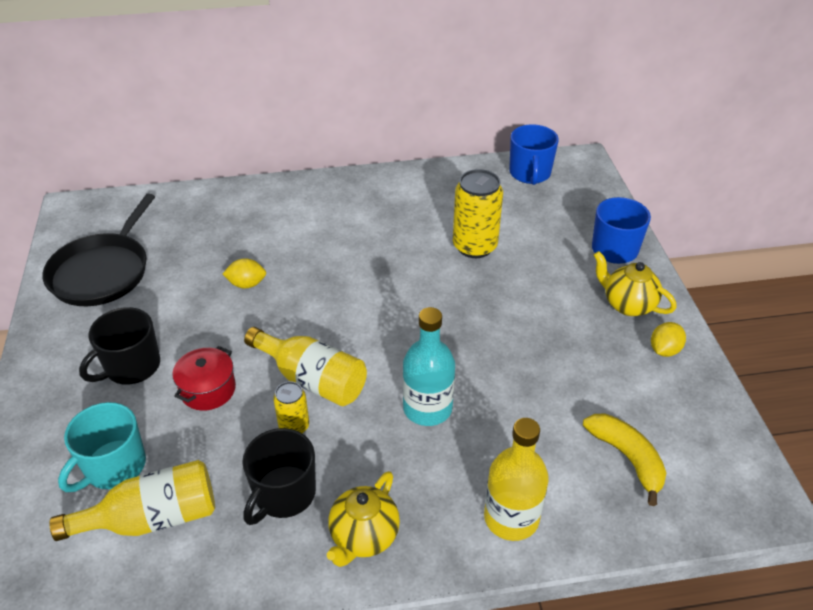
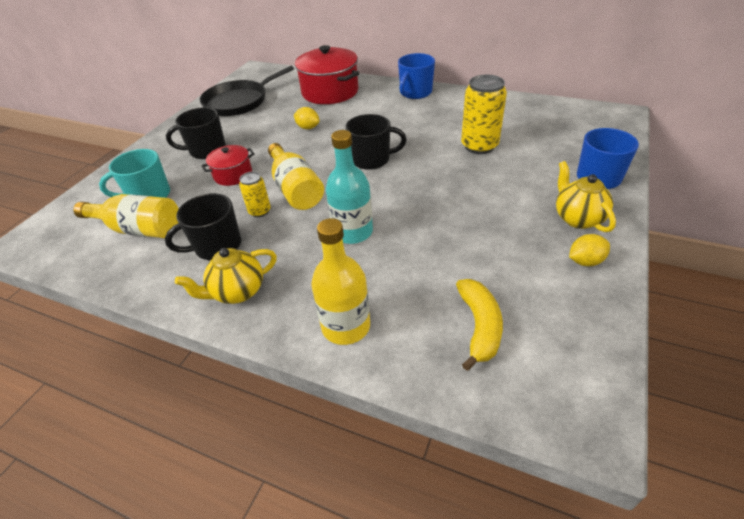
camera: 35 degrees right, 0 degrees up
blue mug [509,124,559,185] -> blue mug moved to [398,53,435,99]
none -> red pot [295,45,359,104]
none -> black mug [345,114,407,170]

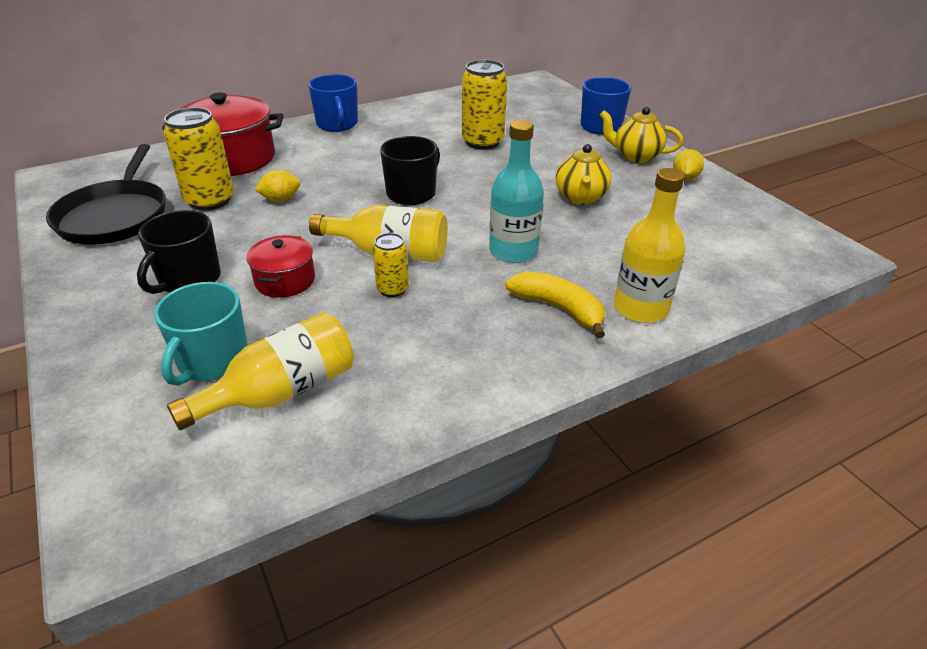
camera: 55 degrees left, 5 degrees down
black mug [165,193,241,260] -> none
yellow teapot [175,248,277,304] -> yellow teapot moved to [556,144,611,205]
yellow banana [456,279,503,371] -> yellow banana moved to [505,271,605,338]
none -> yellow can [163,107,234,210]

